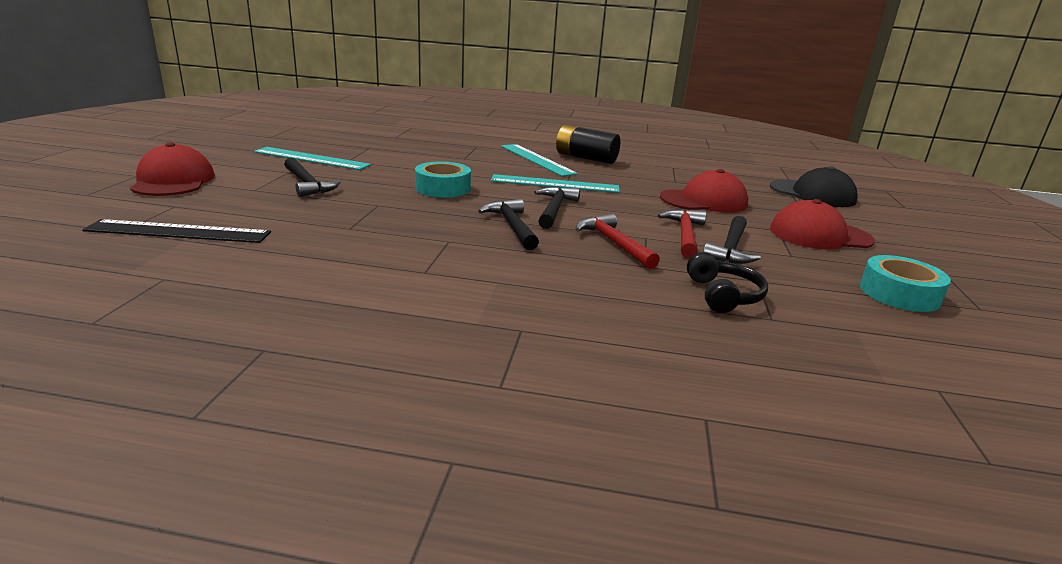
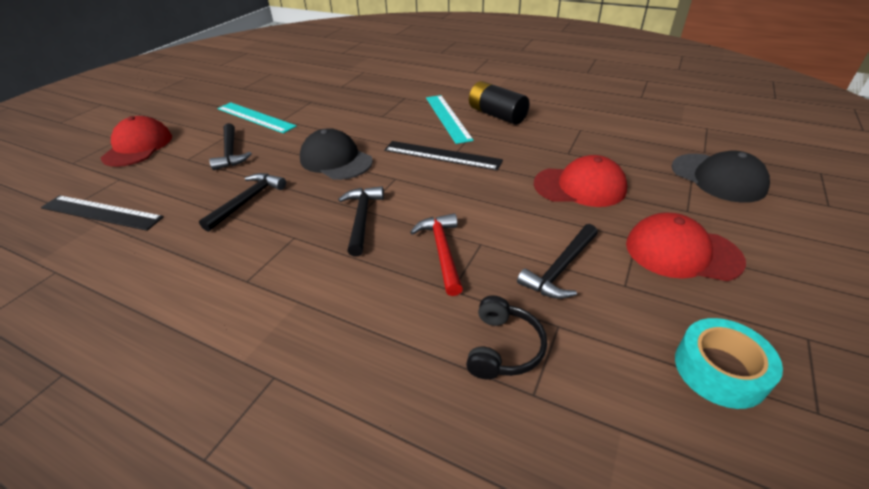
camera: 20 degrees right, 15 degrees up
turquoise tape [415,161,471,198] -> black cap [300,128,373,180]
turquoise ruler [491,174,620,193] -> black ruler [384,141,503,171]
black hammer [534,186,580,229] -> black hammer moved to [199,173,286,232]
red hammer [658,209,707,258] -> none

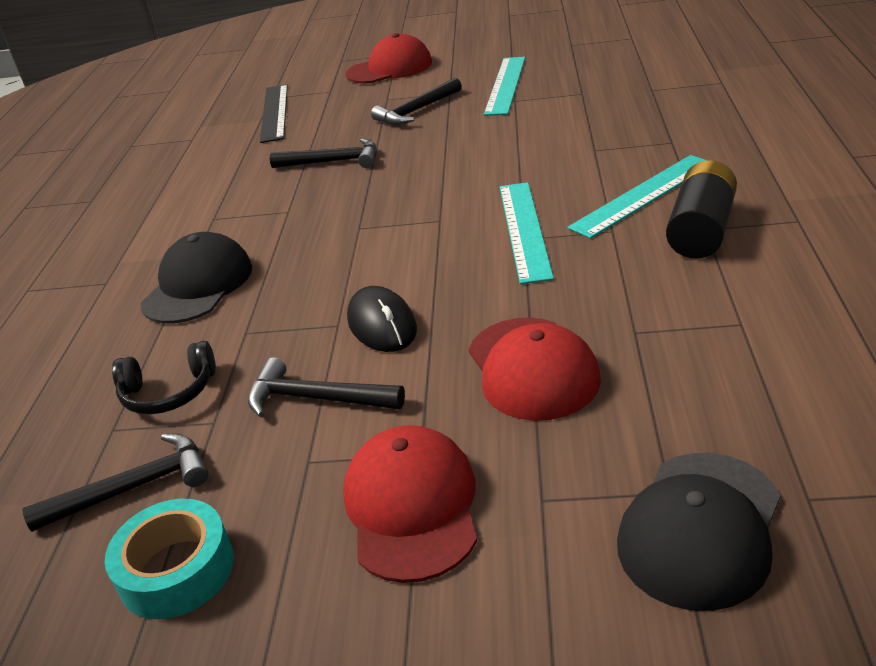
camera: 70 degrees right, 5 degrees down
black cap [300,128,373,180] -> black cap moved to [140,232,252,324]
black hammer [338,186,384,256] -> black hammer moved to [22,433,209,532]
black ruler [384,141,503,171] -> turquoise ruler [500,182,554,284]
red hammer [410,213,463,296] -> none
none -> black mouse [347,286,417,352]

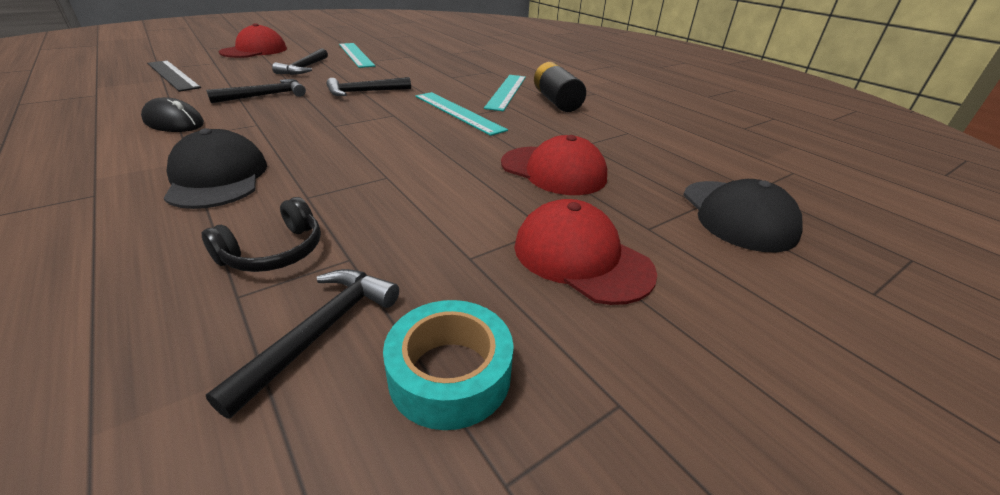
camera: 45 degrees left, 0 degrees up
black hammer [248,357,405,417] -> black hammer moved to [326,77,411,96]
black mouse [347,286,417,352] -> black mouse moved to [141,97,204,132]

